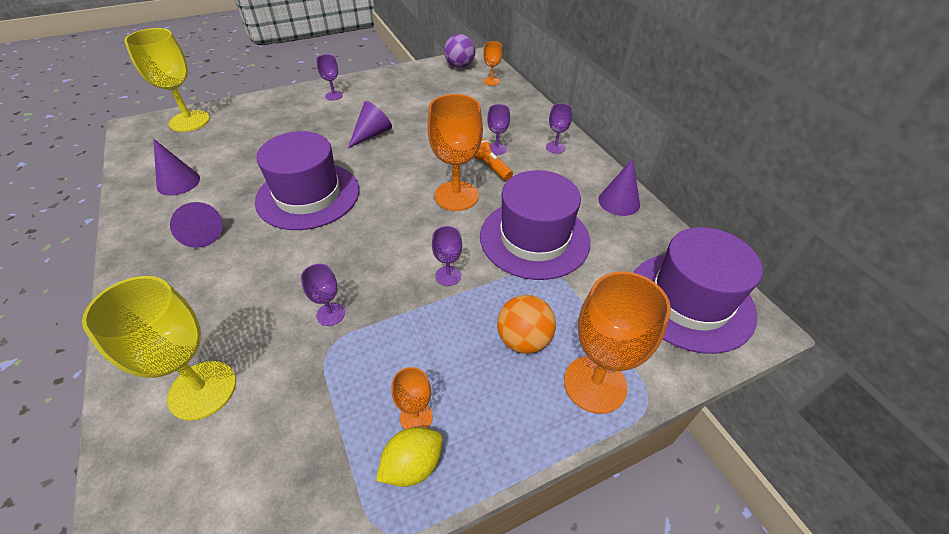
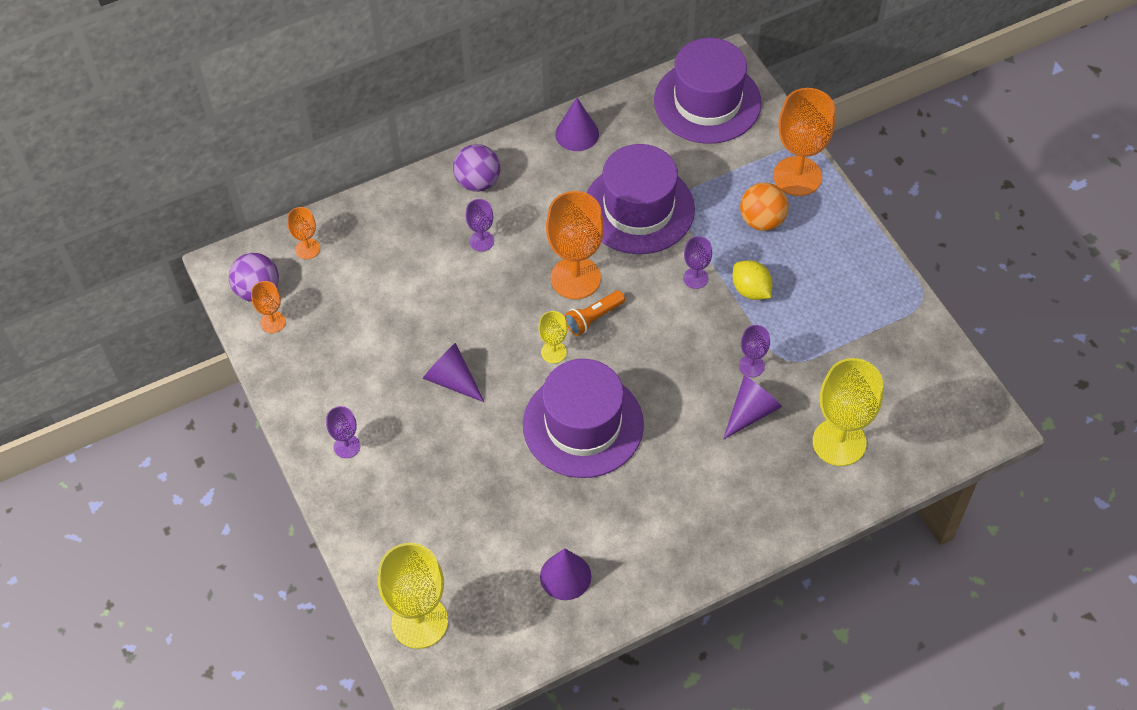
camera: 90 degrees left, 10 degrees up
purple cone [170,202,223,248] -> purple cone moved to [723,376,782,440]
yellow lemon [376,427,443,487] -> yellow lemon moved to [733,260,773,300]
orange goblet [392,367,433,429] -> orange goblet moved to [251,281,286,333]
orange flashlight [474,138,513,181] -> orange flashlight moved to [564,290,625,336]
purple goblet [546,103,573,154] -> purple ball [453,144,500,192]
none -> yellow goblet [539,311,567,363]

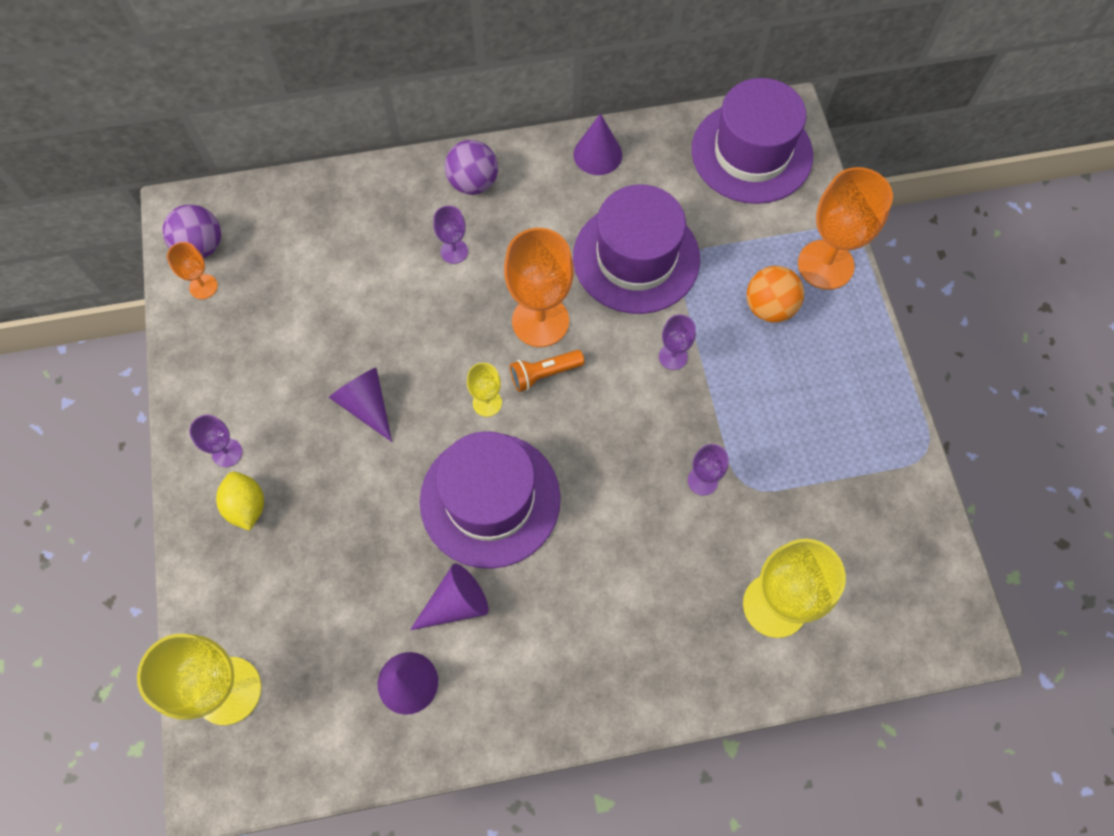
camera: 15 degrees right, 10 degrees up
orange goblet [287,207,320,259] -> none
purple cone [723,376,782,440] -> purple cone moved to [410,564,488,630]
yellow lemon [733,260,773,300] -> yellow lemon moved to [216,472,264,531]

